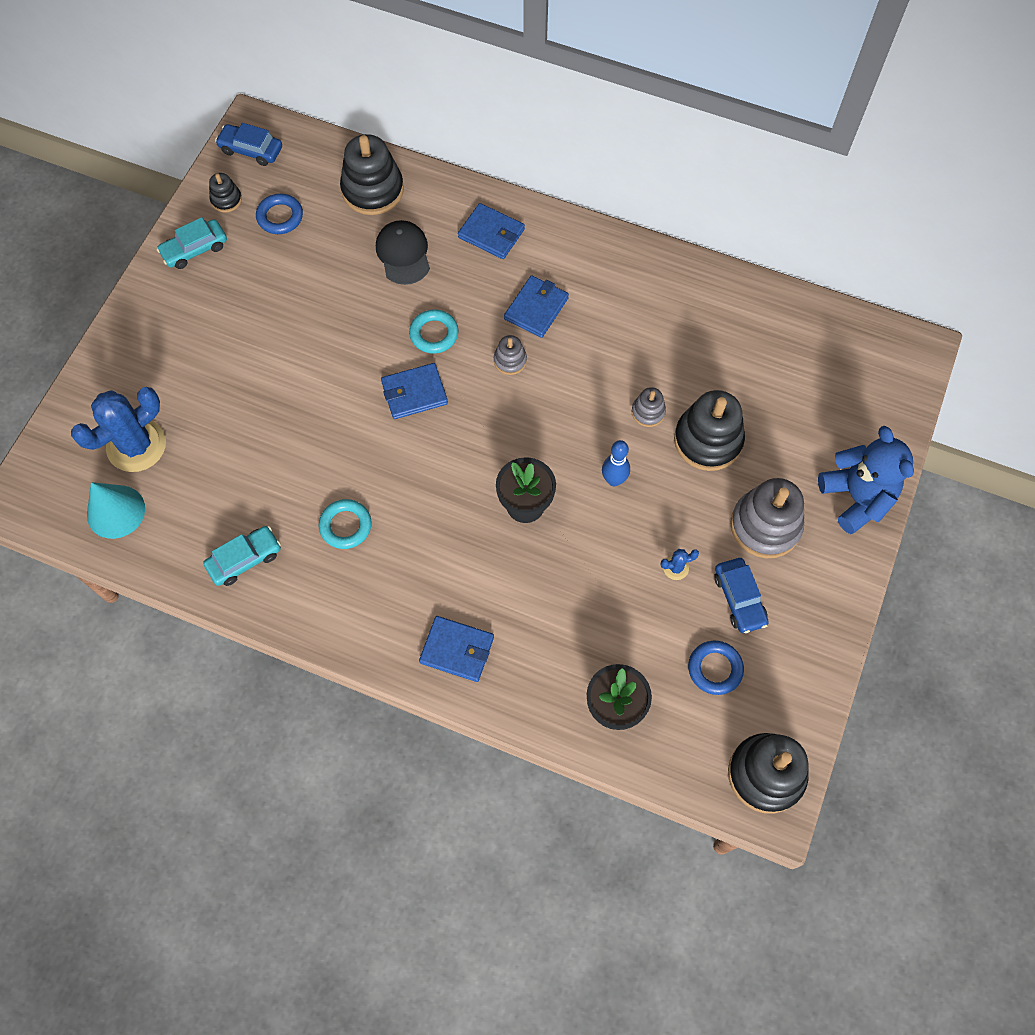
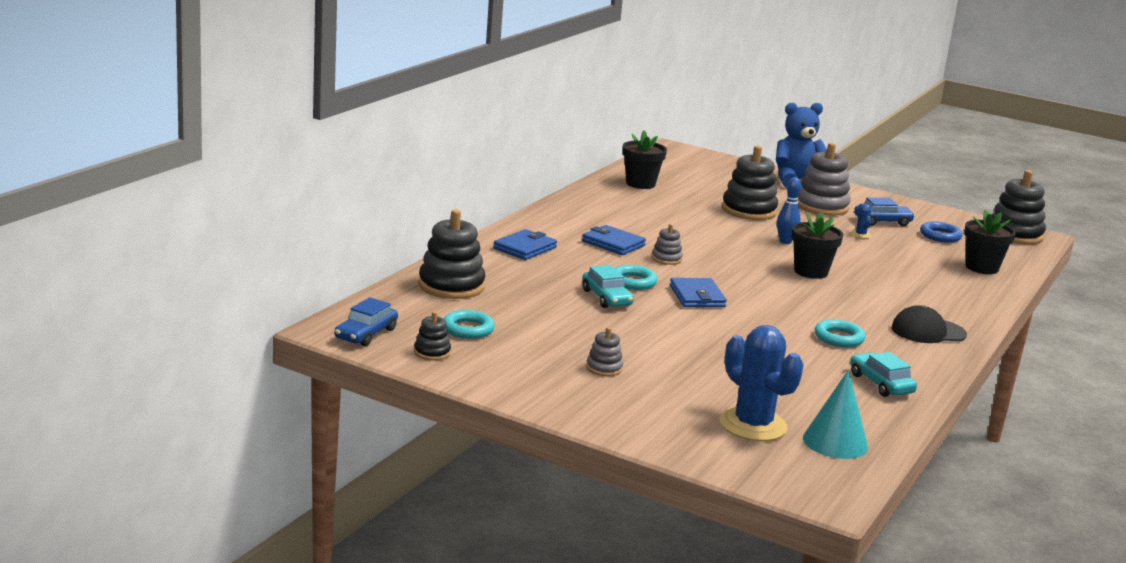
camera: 85 degrees left, 45 degrees down
turquoise car [157,217,227,269] -> turquoise car moved to [582,265,634,308]
blue ring [256,194,303,234] -> turquoise ring [443,310,495,339]
black cap [376,220,430,285] -> black cap moved to [892,305,967,343]
blue wallet [419,616,494,682] -> none
grey stacking toy [632,387,666,427] -> grey stacking toy moved to [586,327,623,376]
none -> black flower pot [622,130,667,189]

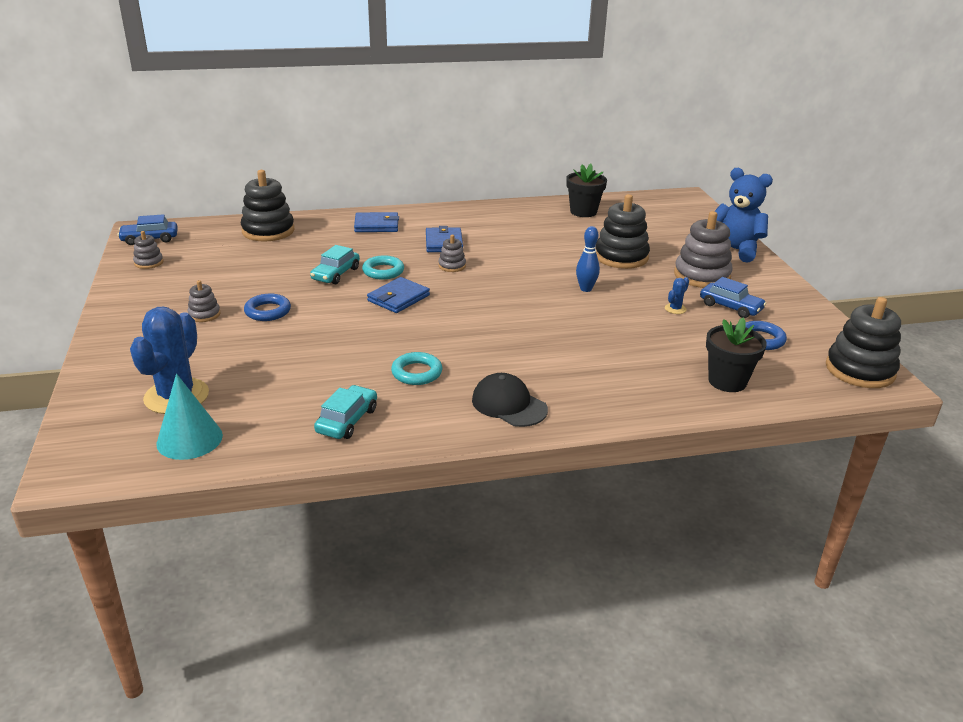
camera: 50 degrees right, 10 degrees up
black stacking toy [414,311,451,360] -> grey stacking toy [133,231,163,269]
turquoise ring [443,310,495,339] -> none
black flower pot [792,212,843,279] -> none
none -> blue ring [244,294,291,321]

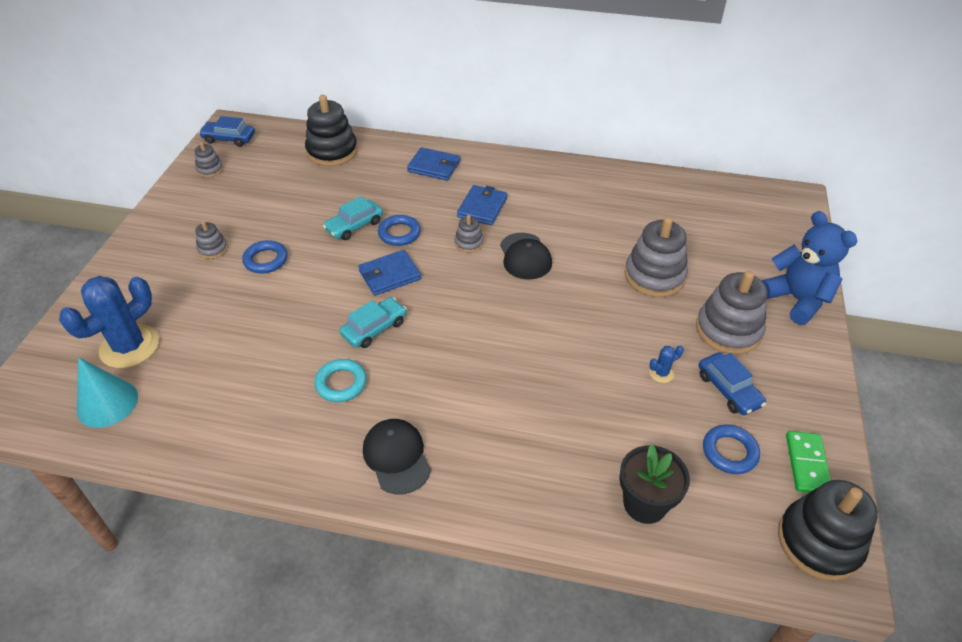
camera: 25 degrees right, 15 degrees up
turquoise car [314,385,377,439] -> turquoise car moved to [340,297,407,348]
turquoise ring [362,255,404,280] -> blue ring [378,215,421,246]
black flower pot [566,163,607,217] -> none
blue bowling pin [576,226,600,292] -> none
black stacking toy [596,194,650,269] -> grey stacking toy [624,217,688,297]
none -> black cap [500,233,552,280]
none -> green domino [786,431,831,493]

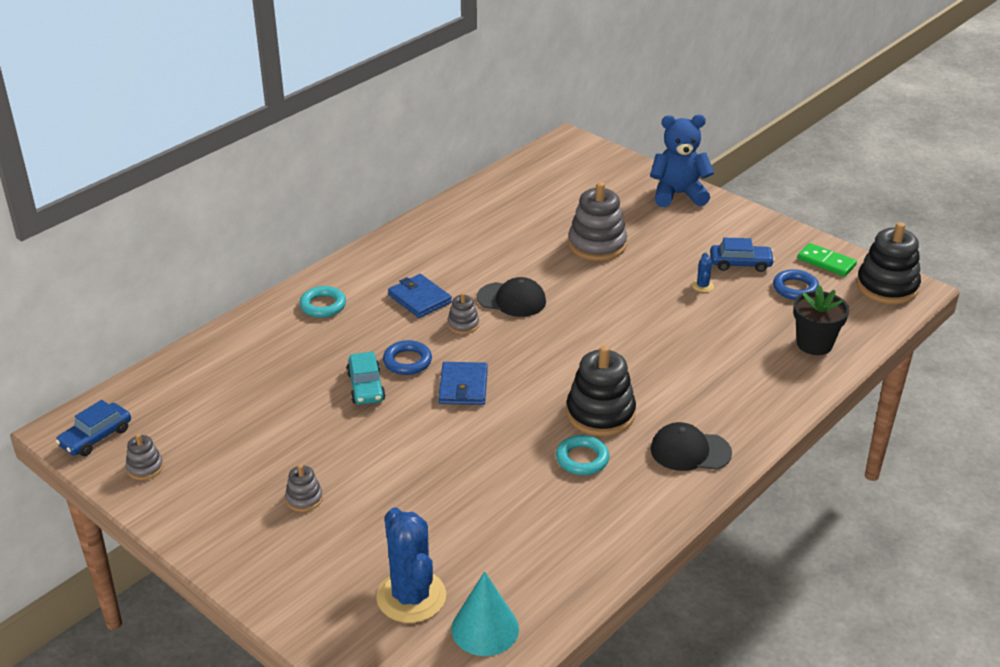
camera: 60 degrees left, 10 degrees down
blue ring [242,240,287,273] -> none
black stacking toy [305,95,358,166] -> black stacking toy moved to [566,345,636,436]
turquoise car [340,297,407,348] -> none
blue wallet [407,147,460,181] -> turquoise ring [300,286,346,318]
grey stacking toy [696,271,768,355] -> none

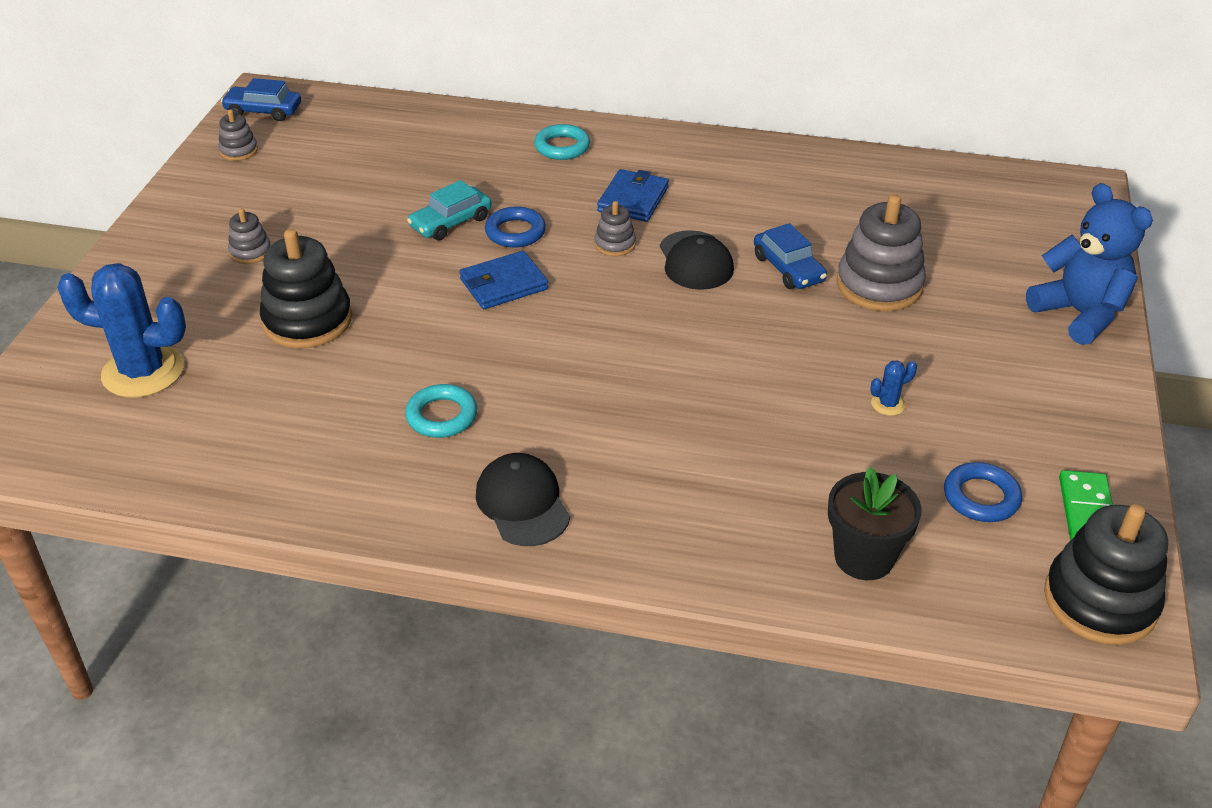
camera: 60 degrees right, 5 degrees up
blue cactus [376,507,446,623] -> blue cactus turned 60 degrees clockwise [57,263,186,398]
turquoise cone [451,571,519,656] -> none
black stacking toy [566,345,636,436] -> black stacking toy moved to [260,229,352,349]
blue car [710,238,775,272] -> blue car moved to [754,223,827,289]

